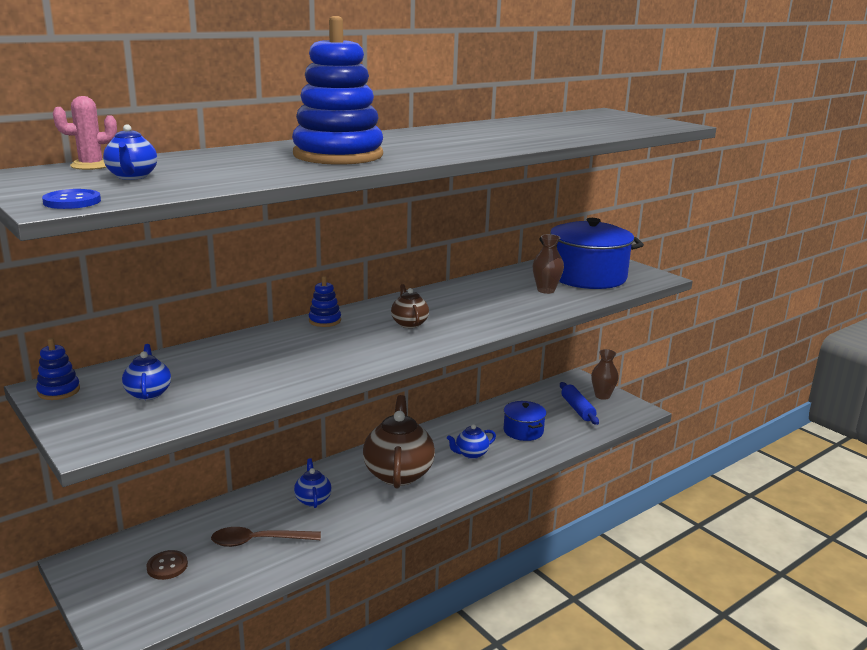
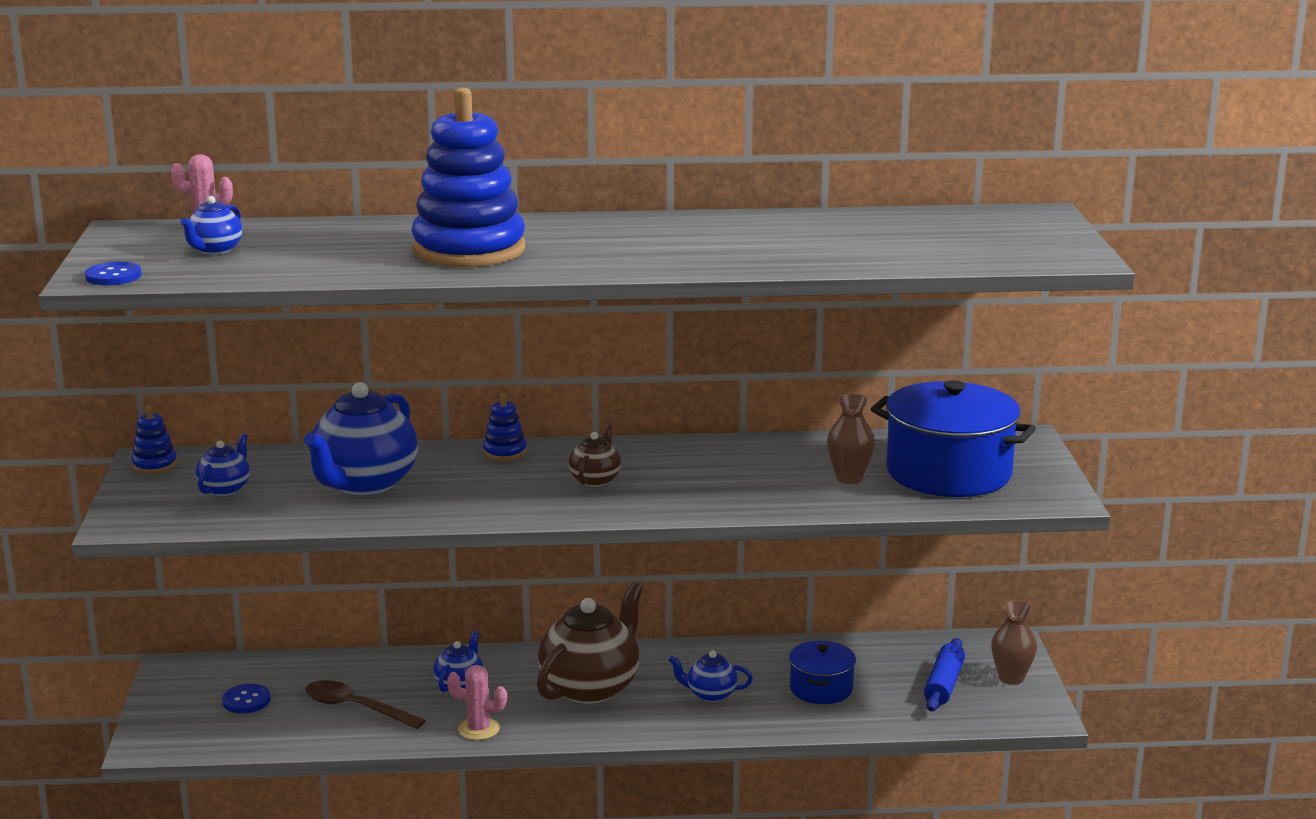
camera: 35 degrees right, 0 degrees up
brown button [146,550,188,580] -> blue button [222,684,271,713]
none -> blue teapot [304,382,418,496]
none -> pink cactus [447,665,507,740]

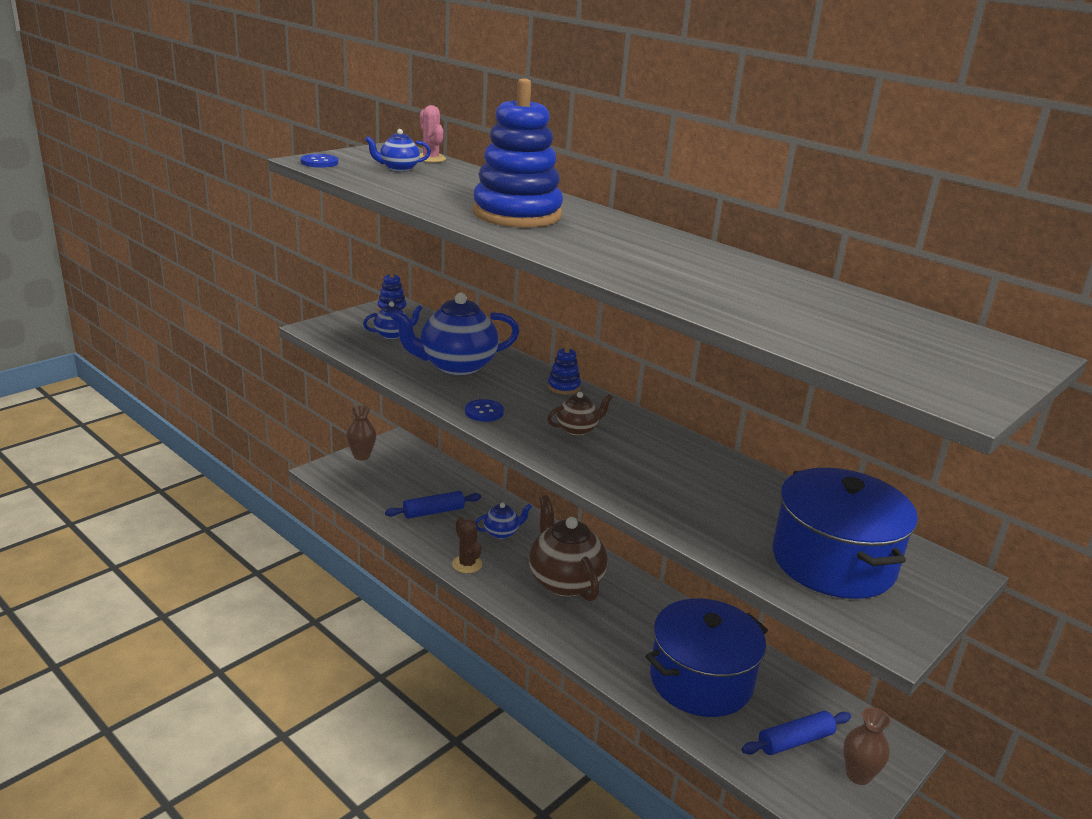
camera: 45 degrees right, 5 degrees up
blue button [222,684,271,713] -> blue button moved to [465,399,504,422]
brown spoon [305,680,426,729] -> blue rolling pin [385,491,481,519]
pink cactus [447,665,507,740] -> brown cactus [452,517,482,573]
brown teapot [537,582,643,704] -> brown teapot turned 105 degrees counterclockwise [529,495,608,601]
blue teapot [669,650,753,702] -> none
blue pot [789,641,856,704] -> blue pot [646,598,768,717], size x1.90
brown vase [827,394,875,484] -> brown vase moved to [346,406,376,460]

